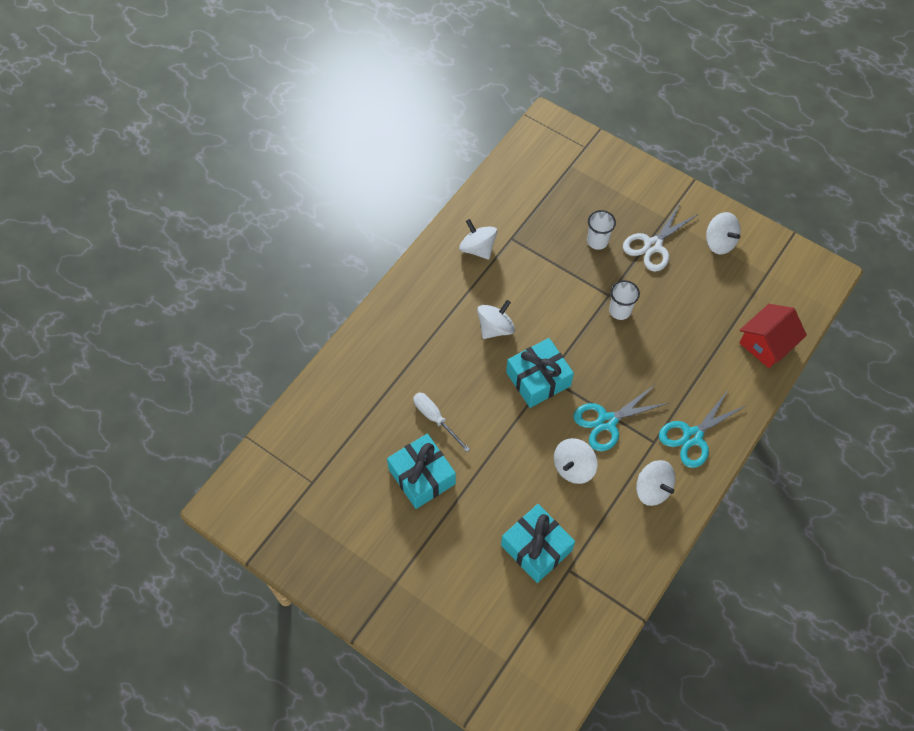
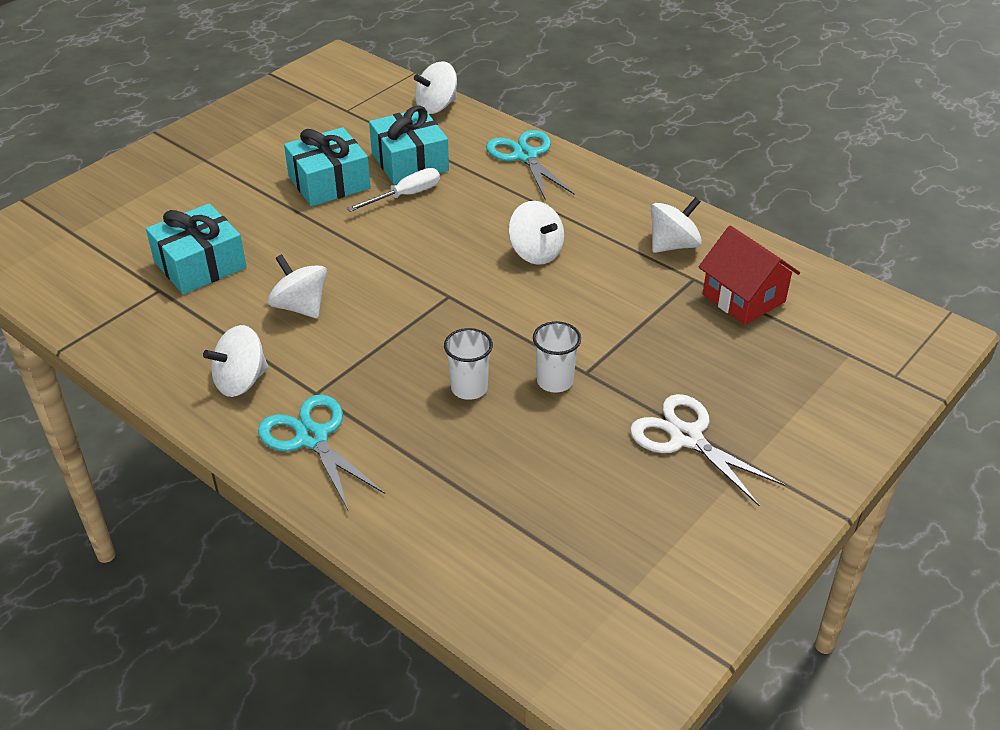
camera: 95 degrees right, 20 degrees down
turquoise gift [506,338,574,408] -> turquoise gift moved to [369,105,449,185]
turquoise scissors [574,386,668,451] -> turquoise scissors moved to [486,130,574,199]
white cup [587,210,616,250] -> white cup moved to [444,328,493,400]
white spinning top [706,212,741,254] -> white spinning top moved to [414,61,457,114]
red house [740,304,807,368] -> red house moved to [699,226,800,325]

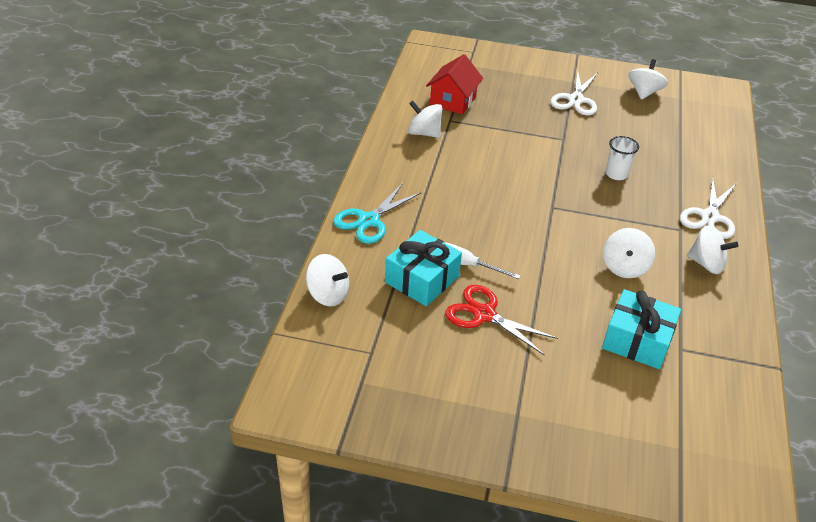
camera: 120 degrees left, 0 degrees up
turquoise scissors [258,395,385,512] -> white scissors [680,178,737,239]
turquoise gift [284,127,371,206] -> red scissors [445,285,558,356]
white spinning top [508,201,564,265] -> white spinning top moved to [628,59,668,100]
white cup [533,321,581,393] -> none

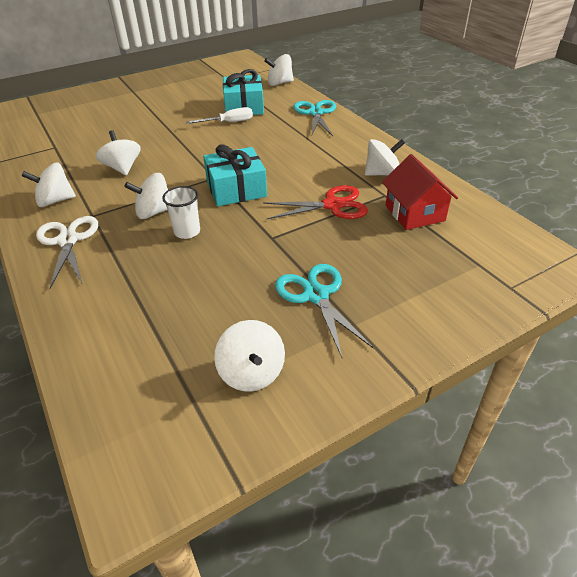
camera: 140 degrees right, 0 degrees up
red scissors [445,285,558,356] -> red scissors moved to [263,185,368,219]
white scissors [550,70,598,116] -> turquoise scissors [275,264,374,357]
turquoise gift [602,289,681,369] -> turquoise gift moved to [203,144,267,206]
none -> white spinning top [125,173,168,219]

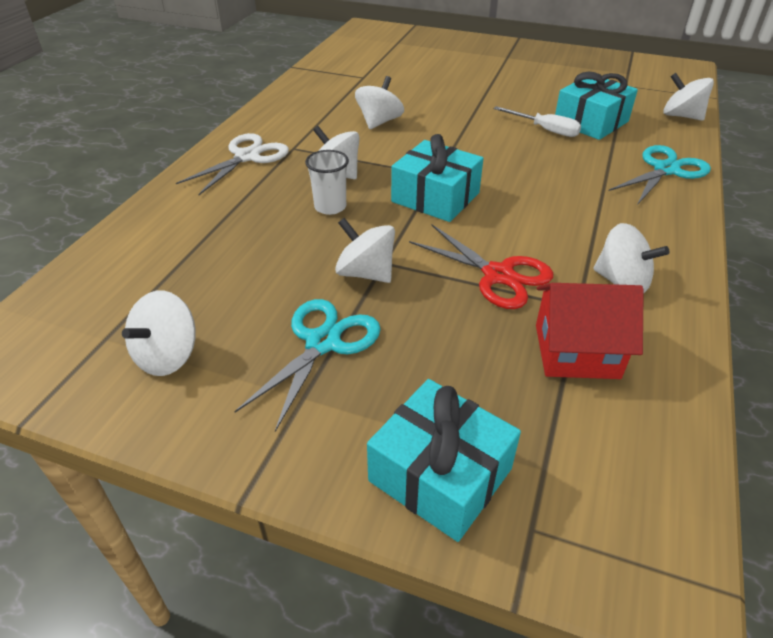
camera: 50 degrees right, 0 degrees up
white spinning top [22,163,76,207] -> white spinning top moved to [335,218,395,283]
red house [382,154,458,230] -> red house turned 60 degrees clockwise [536,283,644,379]
none -> turquoise gift [367,379,521,542]

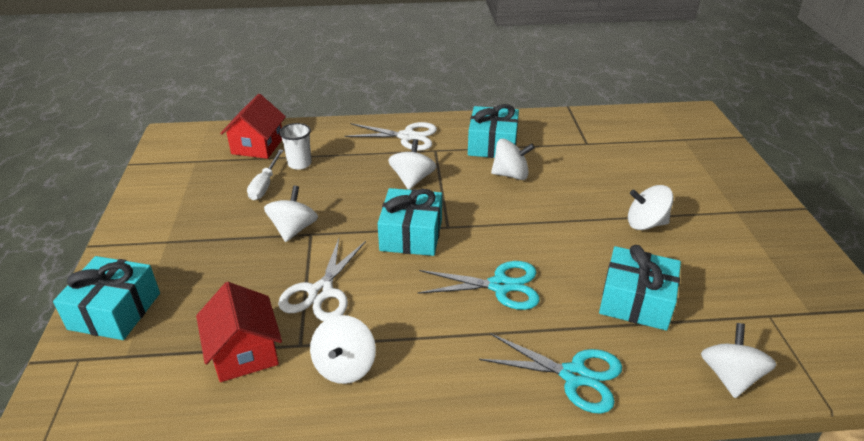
camera: 65 degrees right, 5 degrees down
white spinning top [122,291,196,376] -> white spinning top moved to [628,185,674,230]
turquoise scissors [234,299,381,432] -> turquoise scissors moved to [418,261,540,310]
white cup [305,150,349,215] -> white cup moved to [279,123,312,170]
red scissors [409,225,553,309] -> white scissors [278,238,366,321]
white screwdriver [494,106,581,137] -> white screwdriver moved to [247,150,284,200]
none -> red house [220,94,286,159]
none -> turquoise gift [468,104,519,158]

